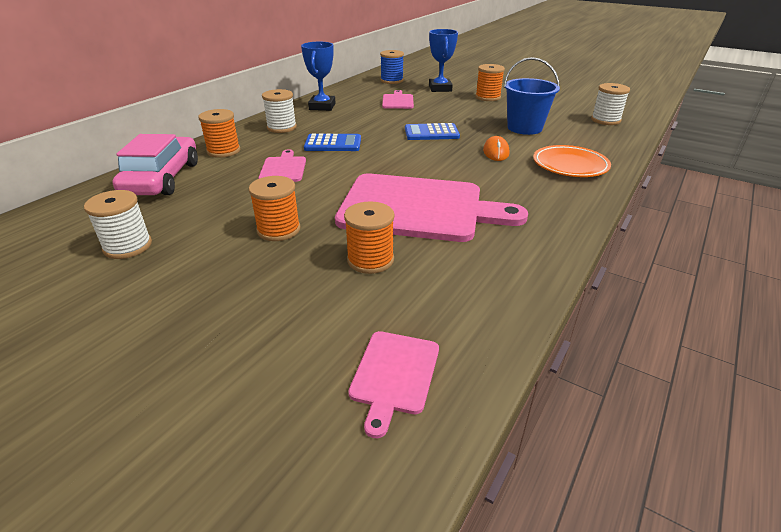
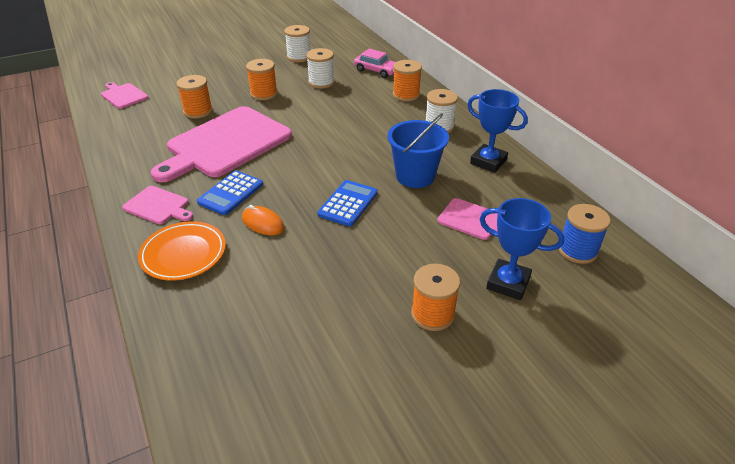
camera: 120 degrees right, 5 degrees up
pink car [112,134,198,195] -> pink car [354,49,396,78], size x0.61
pink cutting board [258,149,306,182] -> pink cutting board moved to [122,186,193,224]
blue calculator [304,134,361,151] -> blue calculator moved to [197,171,263,215]
blue bucket [504,57,560,135] -> blue bucket moved to [388,113,449,188]
white spool [591,83,630,125] -> white spool moved to [306,48,335,89]

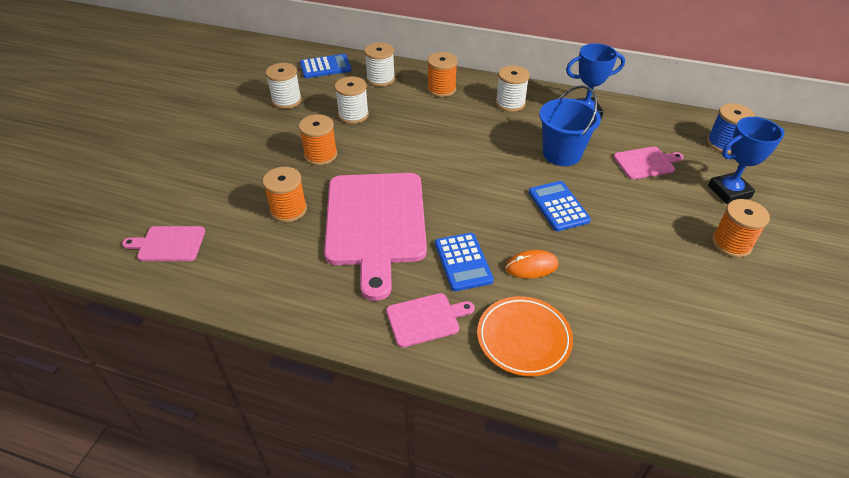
camera: 45 degrees left, 5 degrees up
pink car [354,49,396,78] -> white spool [364,42,395,87]
none -> blue calculator [300,54,352,78]

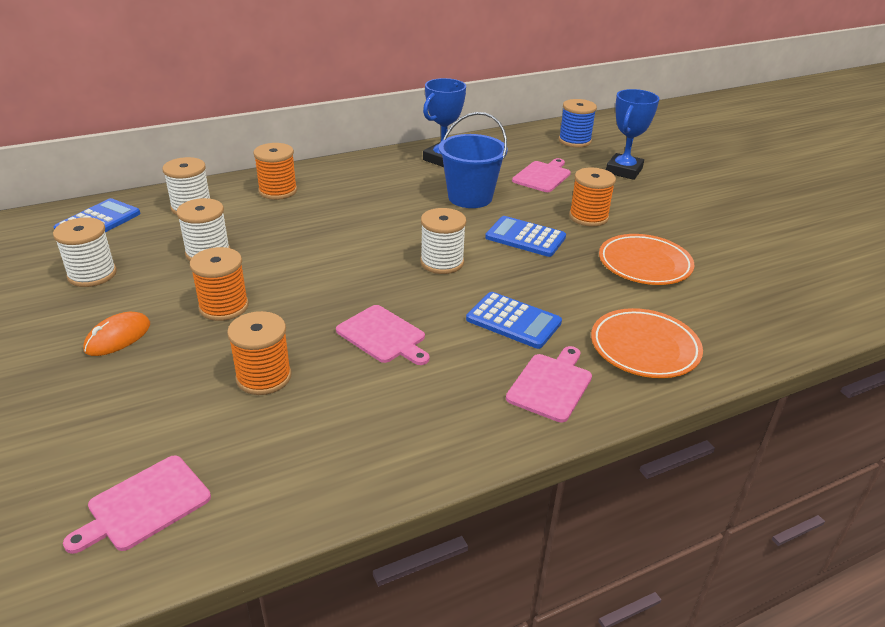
camera: 45 degrees left, 10 degrees down
pink cutting board [324,173,427,301] -> pink cutting board [336,305,430,365], size x0.45
white spool [496,65,530,112] -> white spool moved to [420,208,466,274]
orange mouse [505,250,559,279] -> orange mouse moved to [83,312,150,356]
orange spool [712,199,770,258] -> orange spool moved to [569,167,616,227]
none -> orange plate [599,234,694,285]

